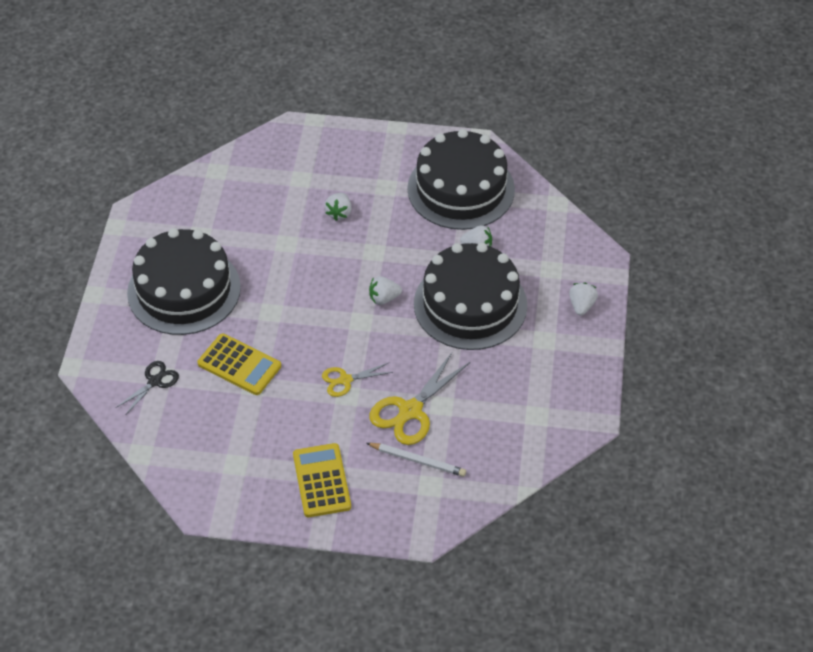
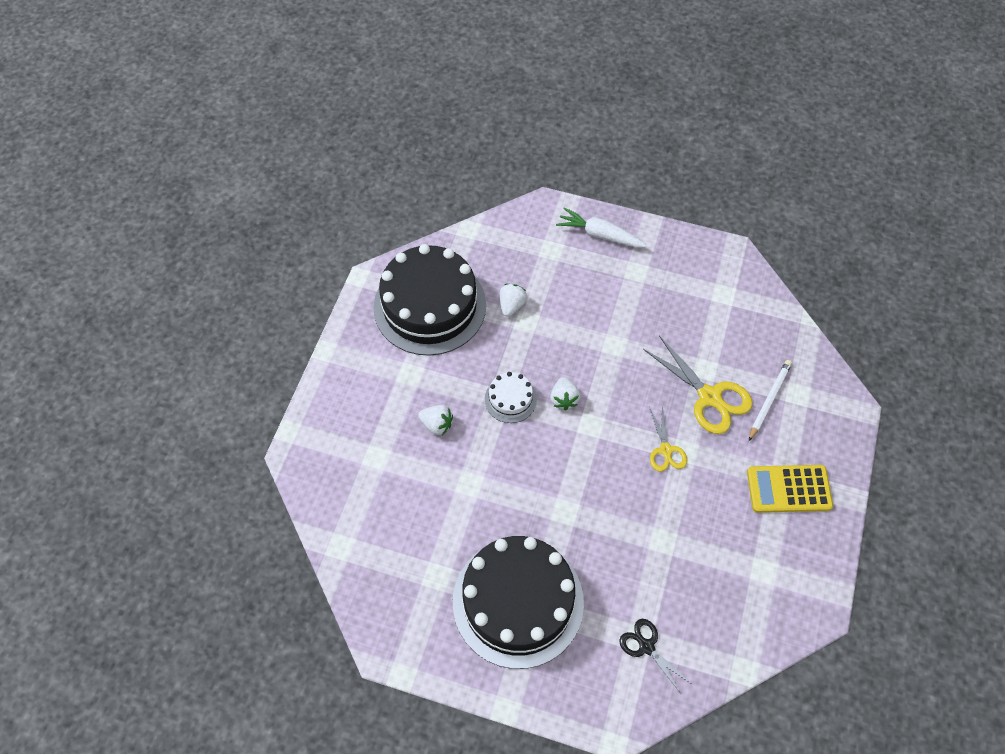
camera: 80 degrees left, 10 degrees up
yellow calculator [197,333,281,395] -> none
black cake [414,243,527,350] -> none
white strawberry [569,283,598,315] -> white carrot [556,207,647,247]
none -> white cake [485,372,537,423]

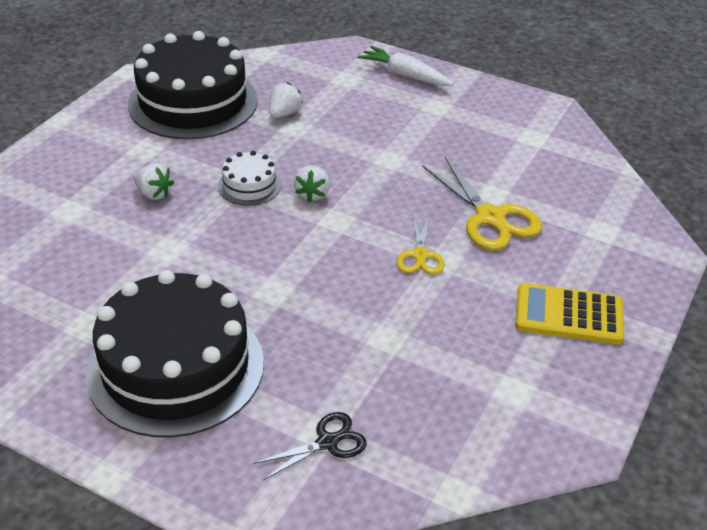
camera: 10 degrees right, 20 degrees down
black scissors [619,619,692,692] -> black scissors turned 90 degrees clockwise [254,412,367,480]
white pencil [749,360,792,441] -> none

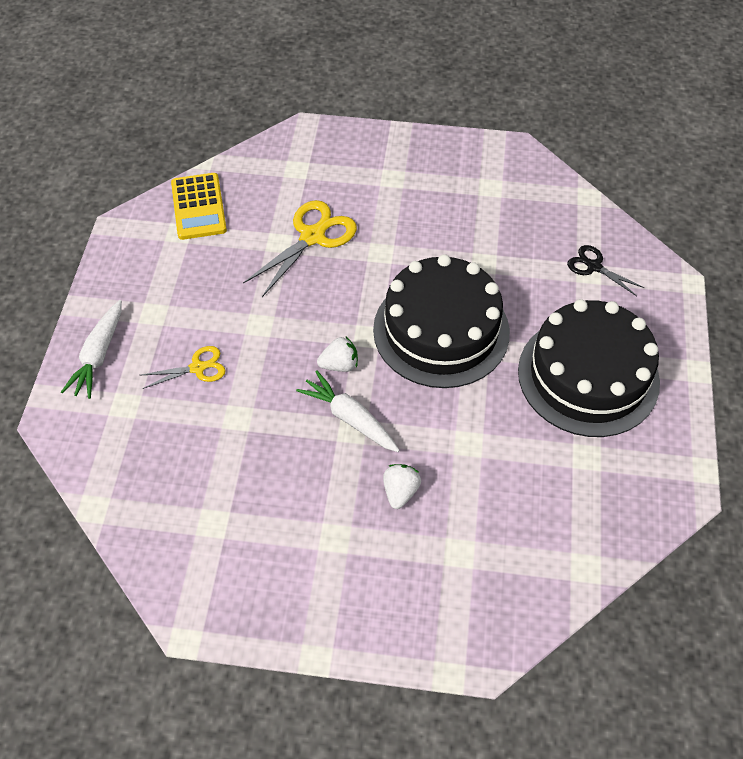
camera: 110 degrees left, 15 degrees up
black cake [128,31,258,139] -> black cake moved to [373,254,510,388]
white cake [218,151,281,206] -> white carrot [296,371,400,452]
white strawberry [269,82,303,118] -> none
yellow scissors [397,214,445,274] -> yellow scissors moved to [142,346,226,389]
yellow calculator [515,283,624,344] -> yellow calculator moved to [171,173,227,240]

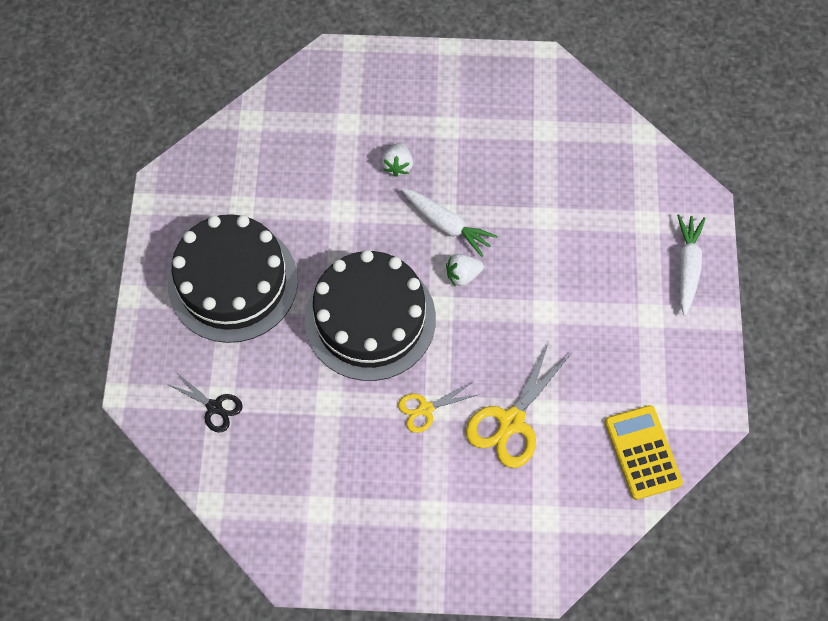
camera: 175 degrees right, 10 degrees up
yellow scissors [142,346,226,389] -> yellow scissors moved to [398,382,479,433]

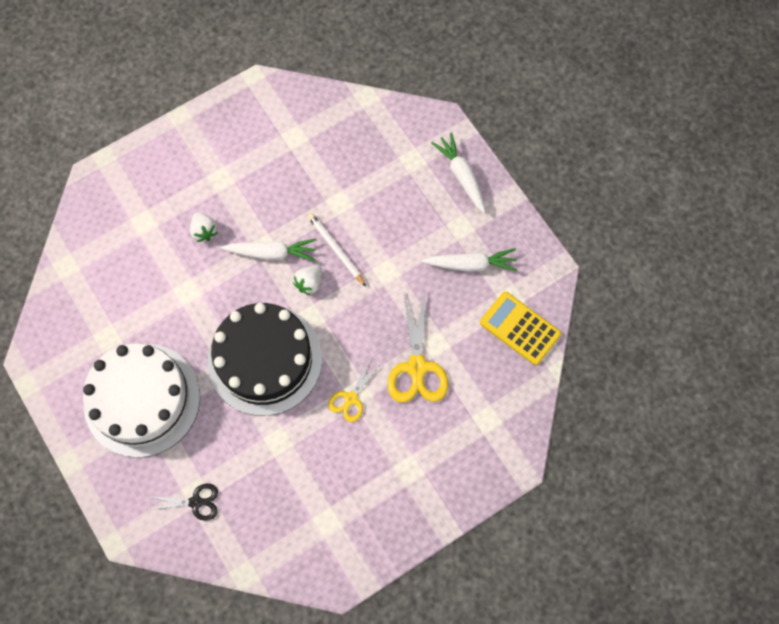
camera: 35 degrees left, 5 degrees up
black cake [168,214,298,343] -> white cake [83,343,200,458]
none -> white pencil [308,213,366,287]
none -> white carrot [421,248,517,272]

